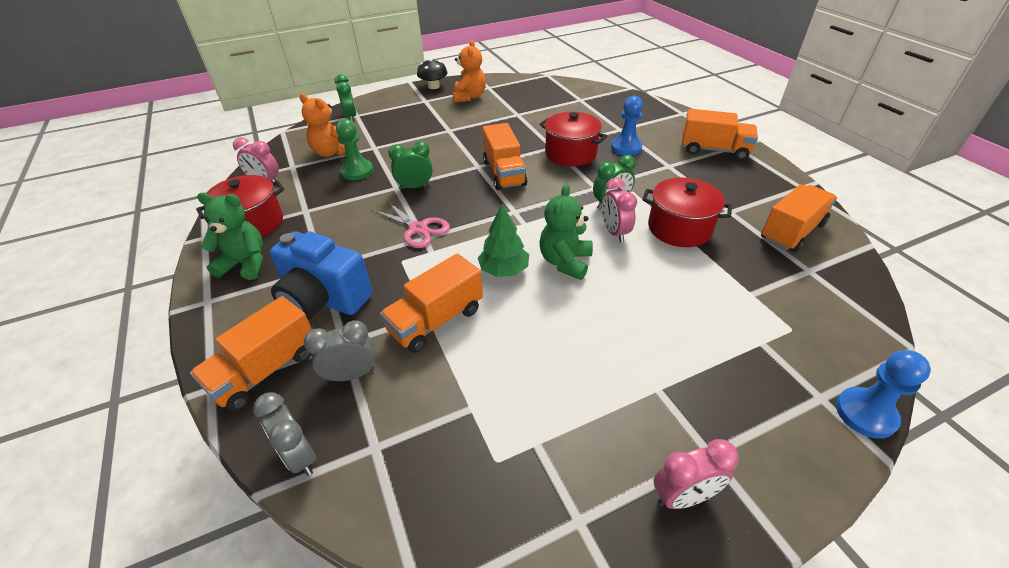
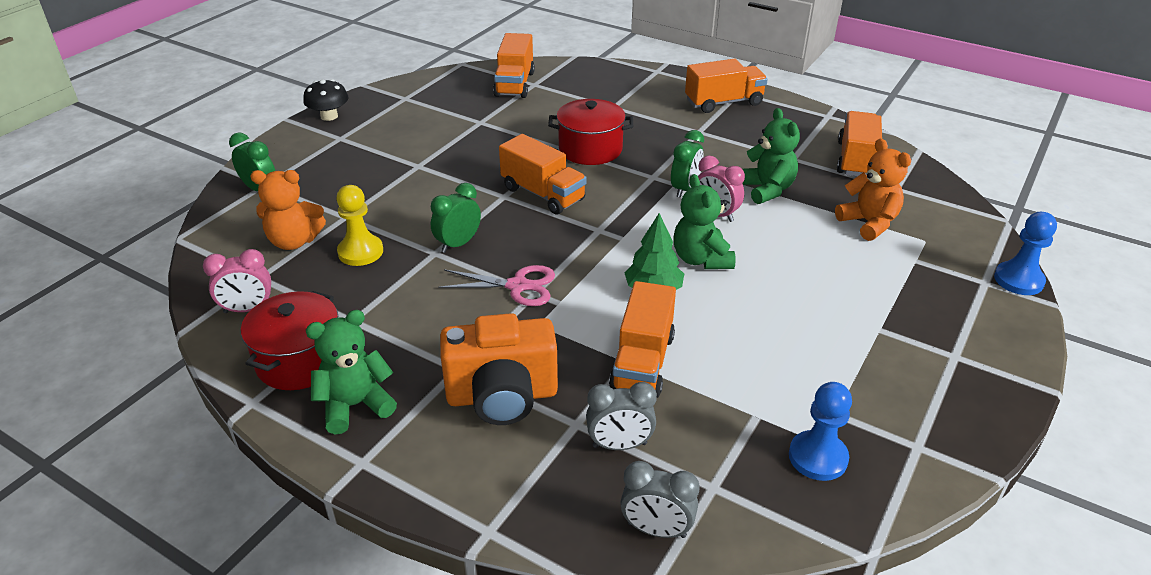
camera: 35 degrees left, 5 degrees down
orange truck [190,296,312,412] -> orange truck moved to [493,33,535,98]
blue camera [270,231,373,320] -> orange camera [440,313,558,425]
grey clock [304,320,375,382] -> grey clock turned 135 degrees counterclockwise [586,382,657,450]
green pawn [336,119,373,180] -> yellow pawn [336,185,383,266]
orange teddy bear [453,40,486,103] -> orange teddy bear moved to [835,139,911,241]
blue pawn [611,96,643,156] -> blue pawn moved to [789,382,852,481]
red pot [642,178,732,247] -> green teddy bear [742,108,800,204]
pink clock [654,439,739,509] -> none

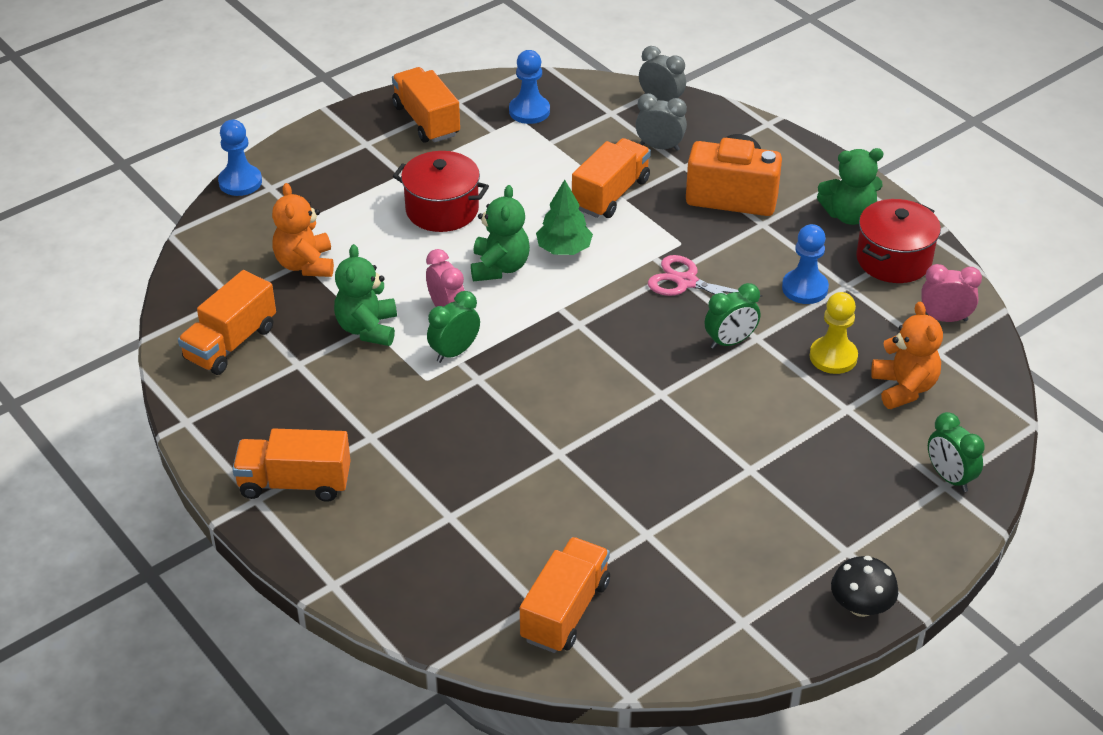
camera: 160 degrees left, 5 degrees up
orange teddy bear [250,170,326,250] -> orange teddy bear turned 60 degrees clockwise [871,302,943,409]
orange truck [499,134,587,215] -> orange truck moved to [392,67,460,143]
red pot [548,99,633,165] -> red pot moved to [393,151,489,232]
none -> blue pawn [782,224,829,304]

